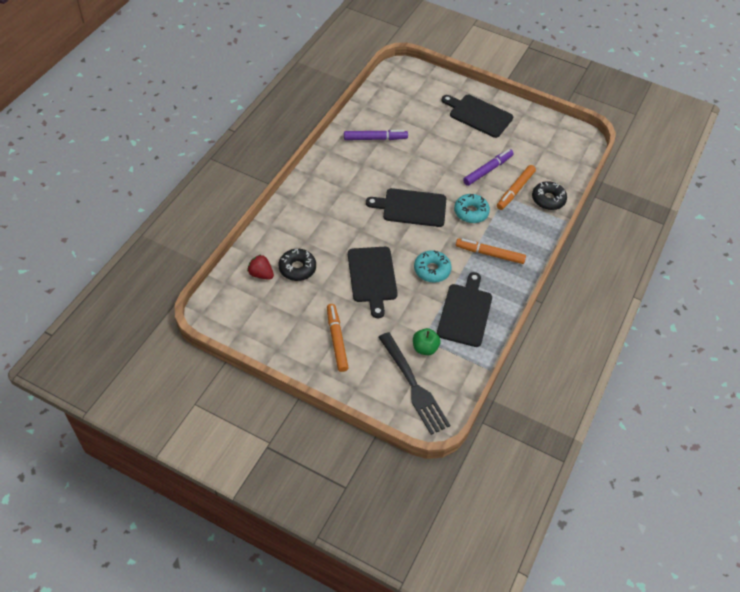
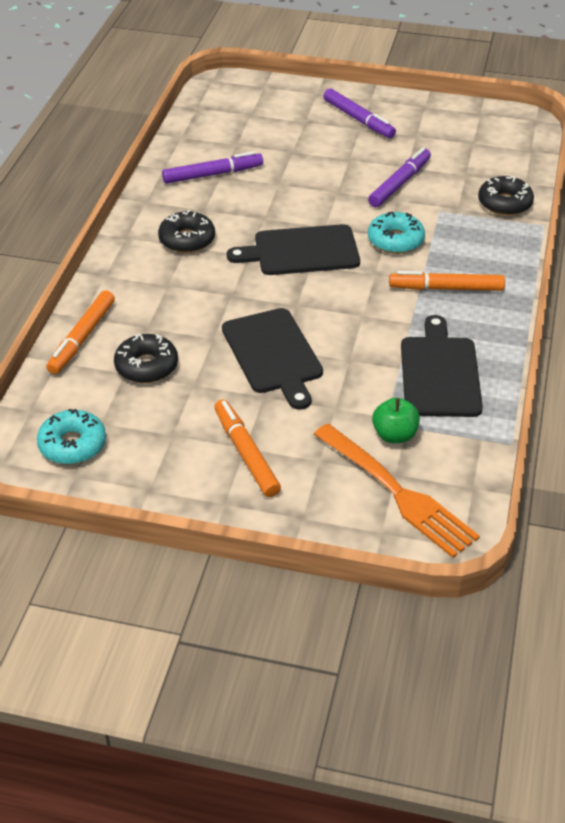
camera: 10 degrees left, 10 degrees down
red strawberry [247,254,274,280] -> none
black fork [378,332,450,435] -> orange fork [314,424,480,558]
turquoise donut [414,250,451,283] -> turquoise donut moved to [37,409,106,464]
black cutting board [442,95,513,138] -> purple marker [323,88,396,138]
orange marker [497,165,536,210] -> orange marker moved to [46,290,115,374]
none -> black donut [158,210,215,253]

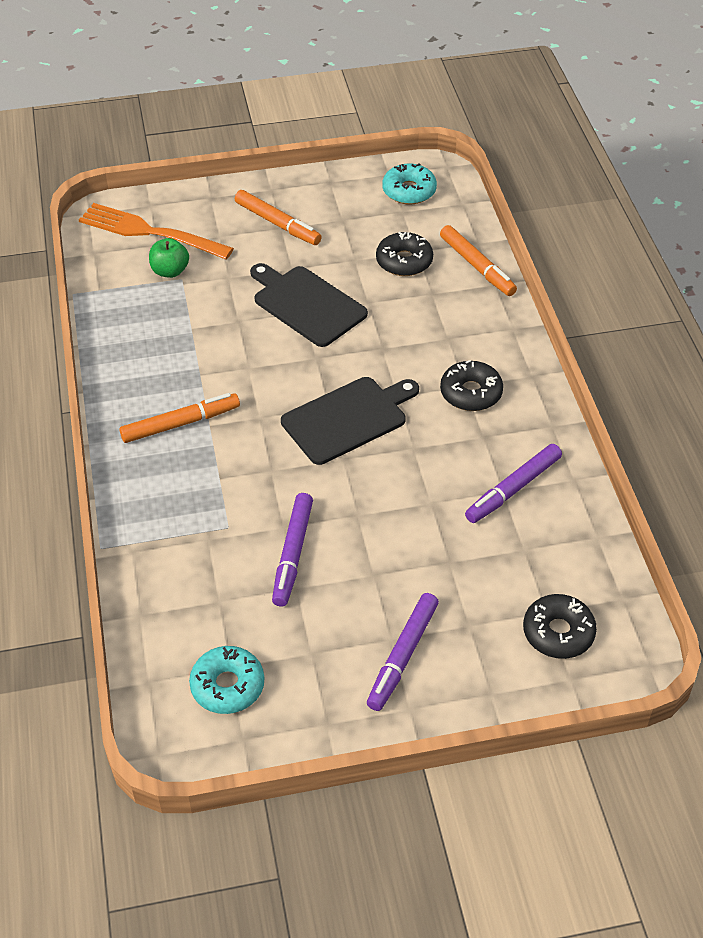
camera: 155 degrees right, 5 degrees up
orange marker [46,290,115,374] -> orange marker turned 150 degrees clockwise [440,225,517,296]
purple marker [323,88,396,138] -> purple marker turned 90 degrees counterclockwise [367,593,439,711]
turquoise donut [368,211,425,254] -> turquoise donut moved to [189,646,264,714]
black cutting board [401,315,483,417] -> none
black donut [478,176,534,216] -> black donut moved to [523,594,597,659]

